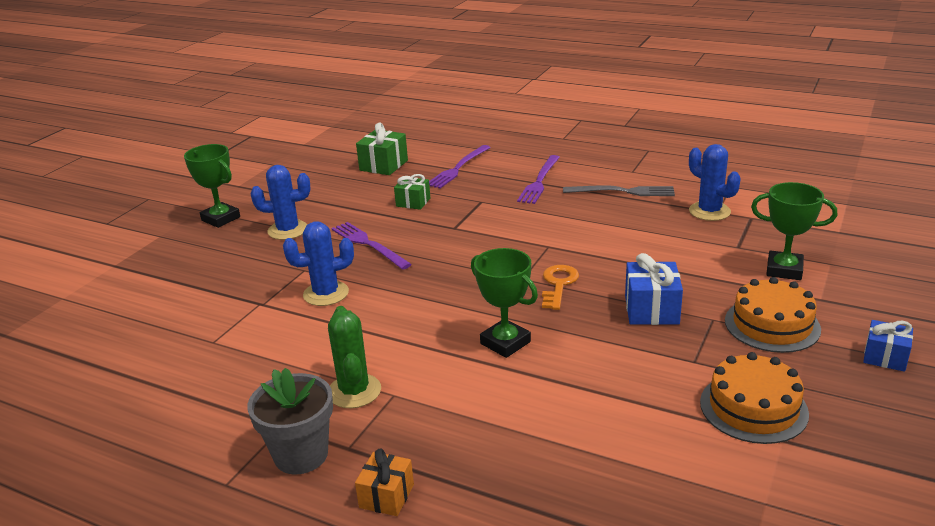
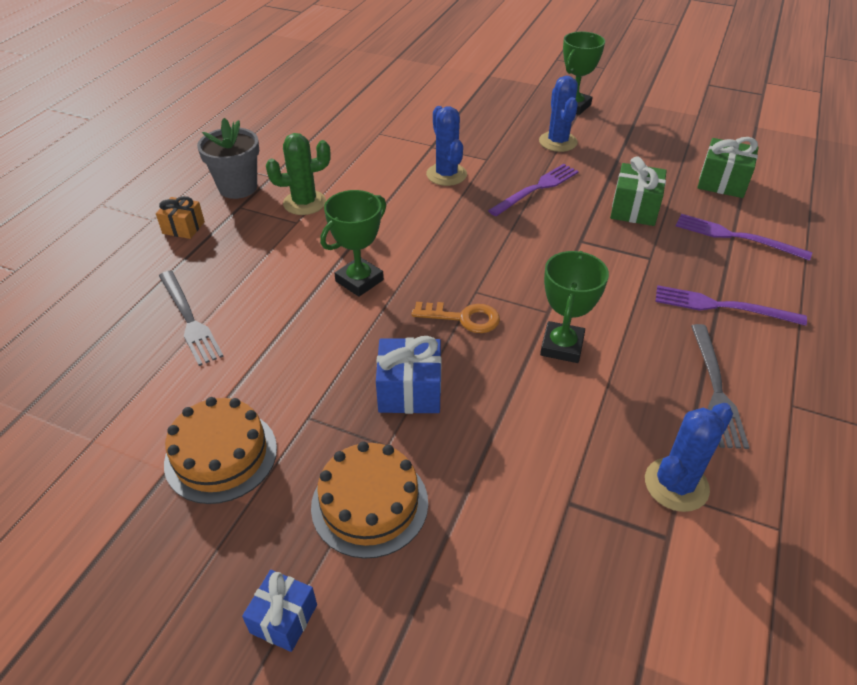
camera: 85 degrees right, 15 degrees up
green gift [394,174,430,210] -> green gift [610,156,667,226], size x1.51
green trophy [751,182,837,280] -> green trophy moved to [540,251,609,363]
none -> grey fork [159,271,224,366]

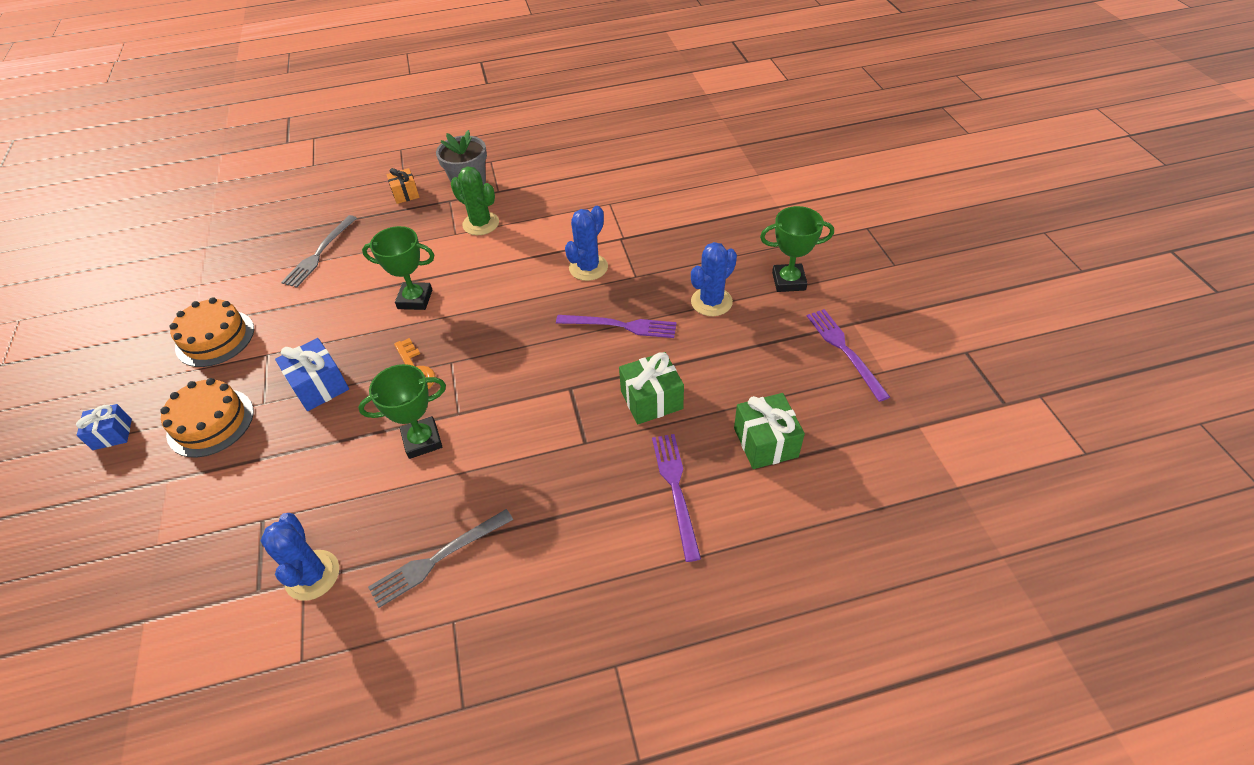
camera: 55 degrees right, 5 degrees up
blue cactus [645,403,733,512] -> blue cactus turned 60 degrees clockwise [261,513,339,601]
purple fork [655,285,807,326] -> purple fork moved to [807,309,890,402]

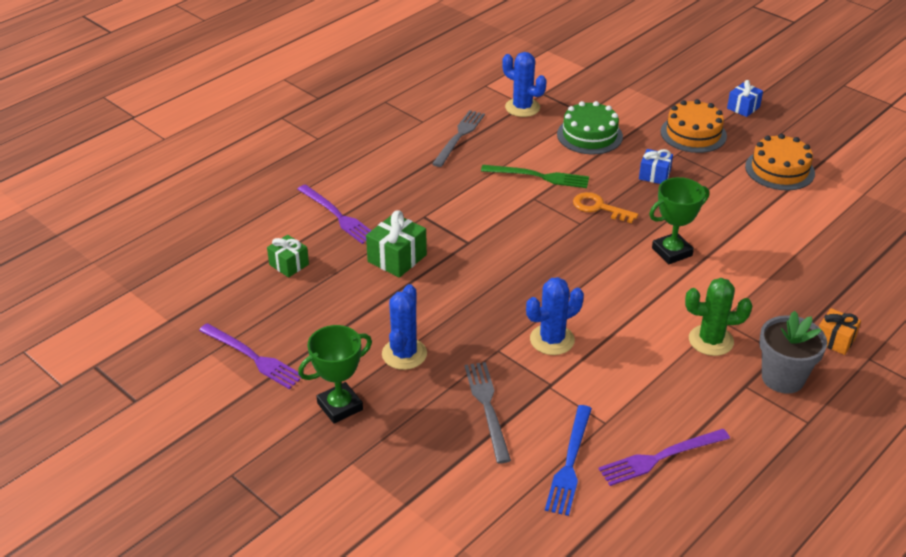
camera: 145 degrees right, 10 degrees down
blue gift [275,338,349,411] -> blue gift [639,149,673,184], size x0.66
grey fork [281,215,357,288] -> grey fork moved to [465,362,511,463]
green trophy [358,364,446,459] -> green fork [481,165,589,188]
purple fork [556,315,677,338] -> purple fork moved to [598,429,730,486]
blue cactus [565,206,608,281] -> blue cactus turned 60 degrees clockwise [526,277,584,355]
green gift [734,393,805,469] -> green gift [267,235,309,277], size x0.66
none -> blue fork [545,405,592,516]
none -> green cake [557,101,623,154]

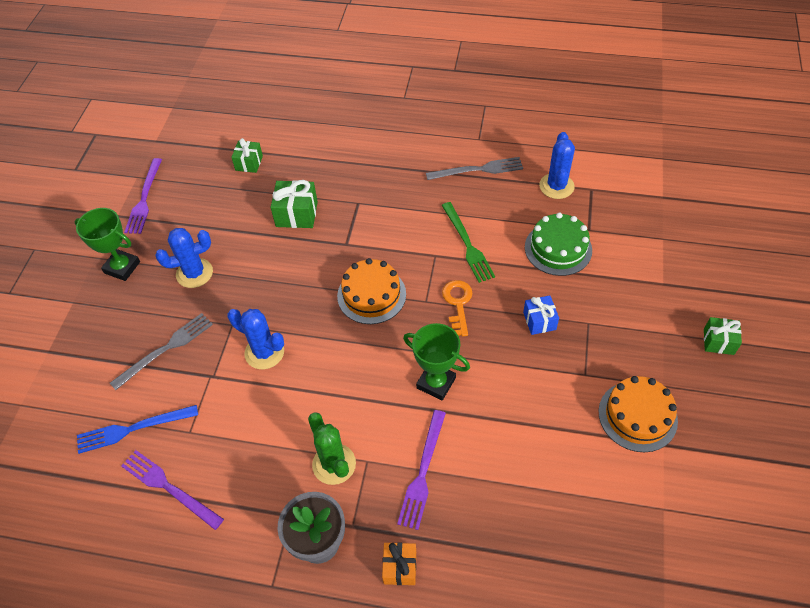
camera: 60 degrees right, 15 degrees up
purple fork [297,184,372,244] -> purple fork moved to [397,410,446,530]
orange cake [661,99,727,153] -> orange cake moved to [337,258,406,324]
blue gift [727,80,763,117] -> green gift [704,317,742,355]

